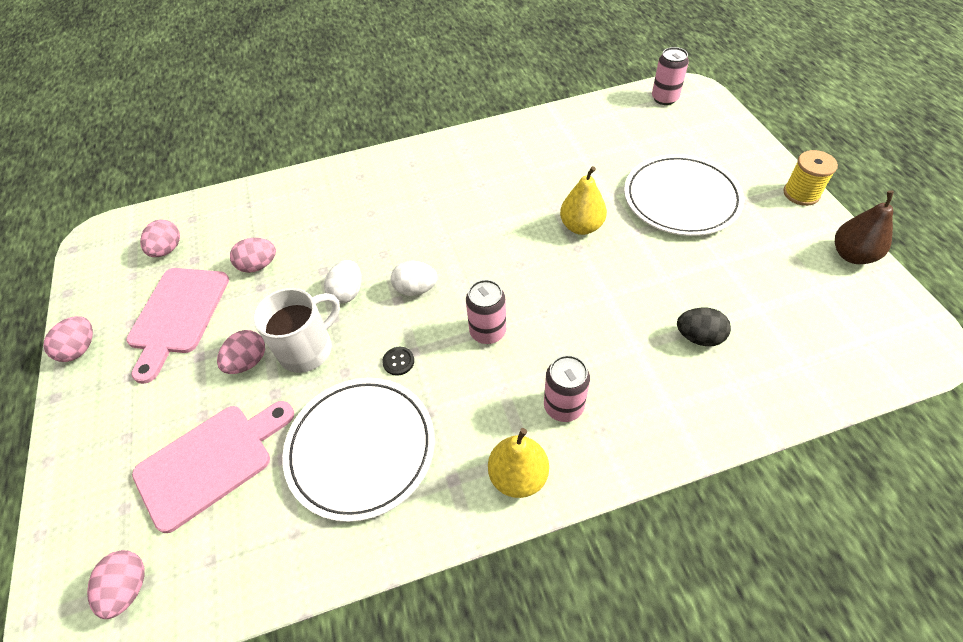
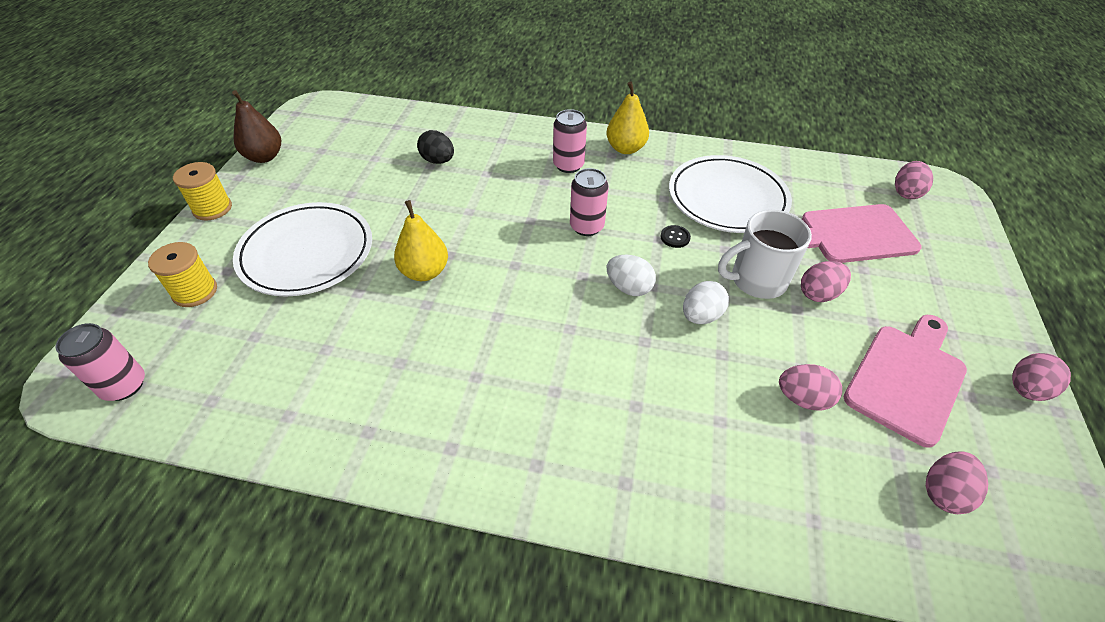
camera: 155 degrees left, 5 degrees down
none -> yellow spool [148,242,217,307]

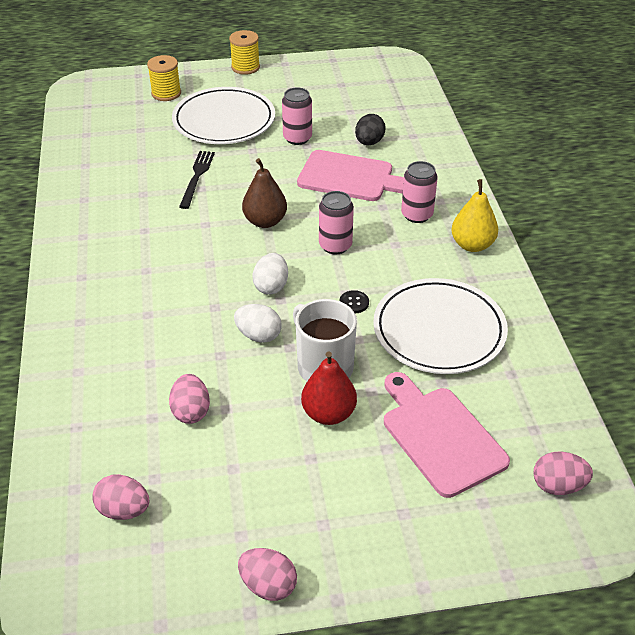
camera: 70 degrees right, 5 degrees down
pink can [56,323,145,401] -> pink can moved to [282,87,312,145]
brown pear [232,90,281,163] -> brown pear moved to [242,158,287,228]
yellow pear [394,200,448,281] -> none
pink egg [801,261,851,302] -> red pear [301,351,357,425]
pink cutting board [844,315,967,448] -> pink cutting board moved to [297,150,404,201]
none -> black fork [179,151,215,209]

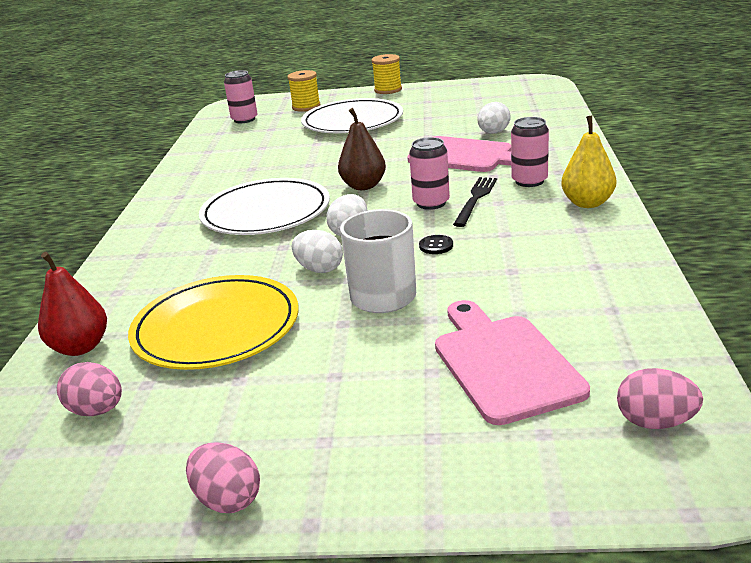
camera: 15 degrees right, 15 degrees down
pink egg [169,374,210,424] -> yellow plate [128,275,299,370]
black fork [179,151,215,209] -> black fork moved to [453,177,497,227]
pink can [282,87,312,145] -> pink can moved to [224,70,257,123]
red pear [301,351,357,425] -> red pear moved to [38,252,107,356]
black egg [355,114,386,145] -> white egg [477,102,511,133]
white plate [373,278,508,374] -> white plate moved to [199,178,330,235]

